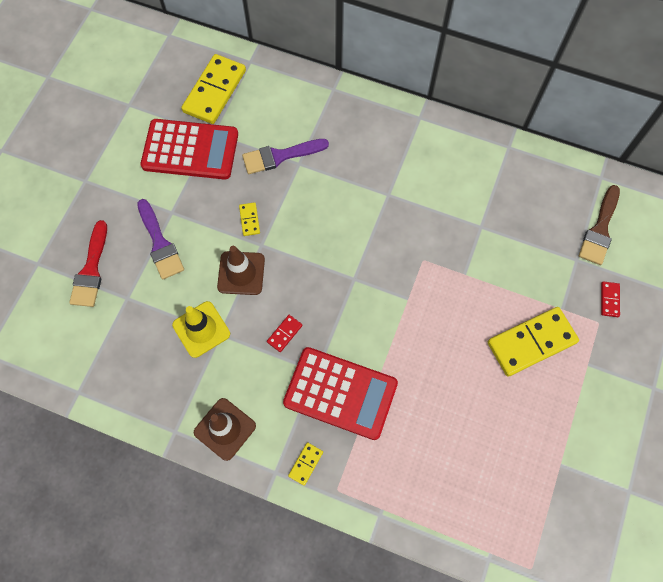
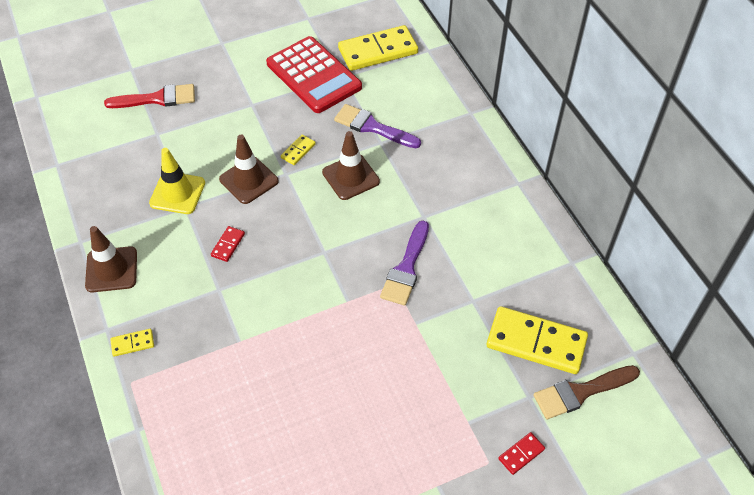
camera: 45 degrees right, 15 degrees down
red brush [69,220,107,307] -> red brush turned 150 degrees counterclockwise [104,84,195,108]
purple brush [137,199,184,279] -> purple brush moved to [380,221,429,306]
red domino [267,315,303,352] -> red domino turned 60 degrees counterclockwise [211,226,245,262]
red calculator [283,347,398,440] -> none
yellow domino [488,307,579,377] -> yellow domino moved to [487,306,588,374]
none -> brown traffic cone [322,131,380,200]

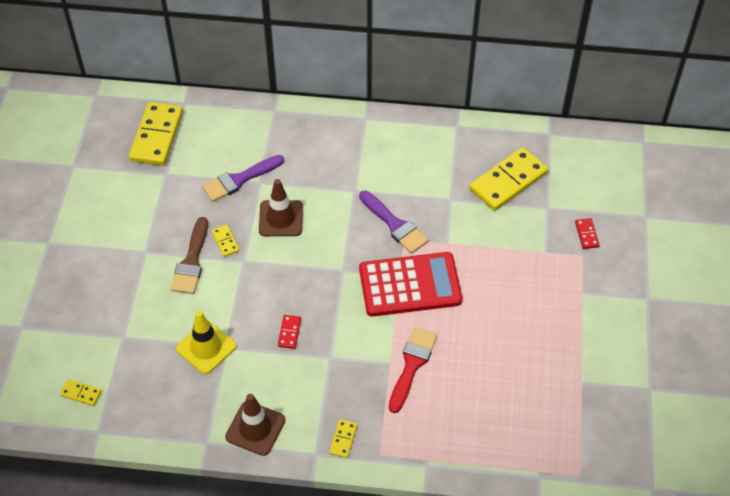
camera: 60 degrees left, 0 degrees up
red brush [104,84,195,108] -> red brush moved to [389,327,437,413]
red domino [211,226,245,262] -> red domino turned 45 degrees clockwise [278,315,301,349]
brown traffic cone [219,135,279,204] -> none
red calculator [266,36,362,113] -> red calculator moved to [359,252,462,317]
brown brush [533,365,640,419] -> brown brush moved to [171,217,208,294]
none -> yellow domino [60,379,102,406]

